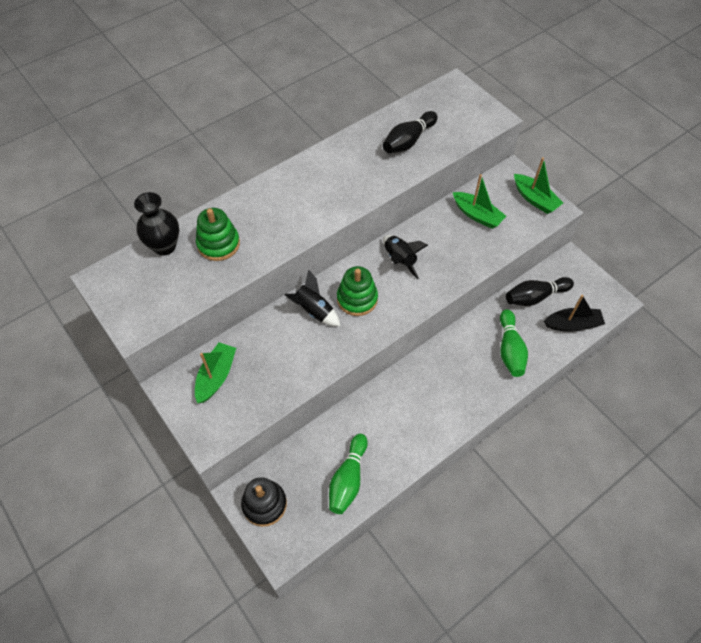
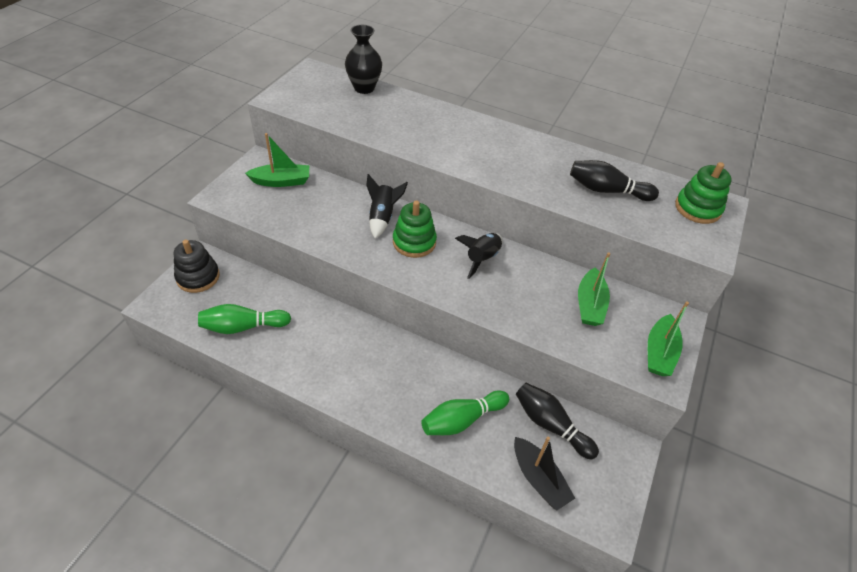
camera: 60 degrees right, 10 degrees down
green stacking toy [196,208,240,261] -> green stacking toy moved to [675,162,732,224]

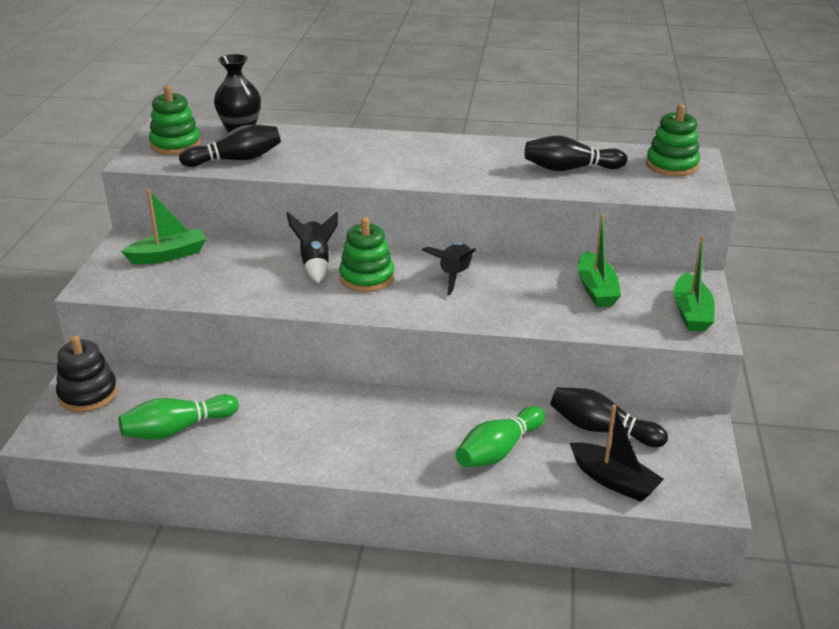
camera: 15 degrees left, 15 degrees down
none -> green stacking toy [149,85,201,155]
none -> black bowling pin [179,124,281,167]

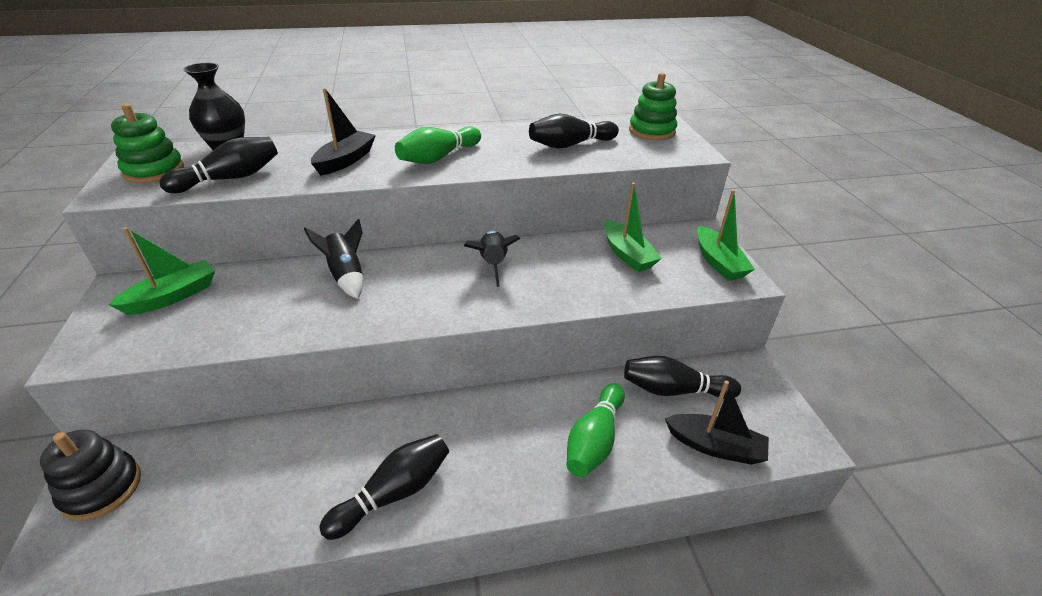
camera: 20 degrees left, 5 degrees up
green bowling pin [118,394,239,440] -> green bowling pin moved to [395,126,481,164]
green stacking toy [339,217,394,292] -> none
none -> black boat [311,88,376,175]
none -> black bowling pin [319,434,449,540]

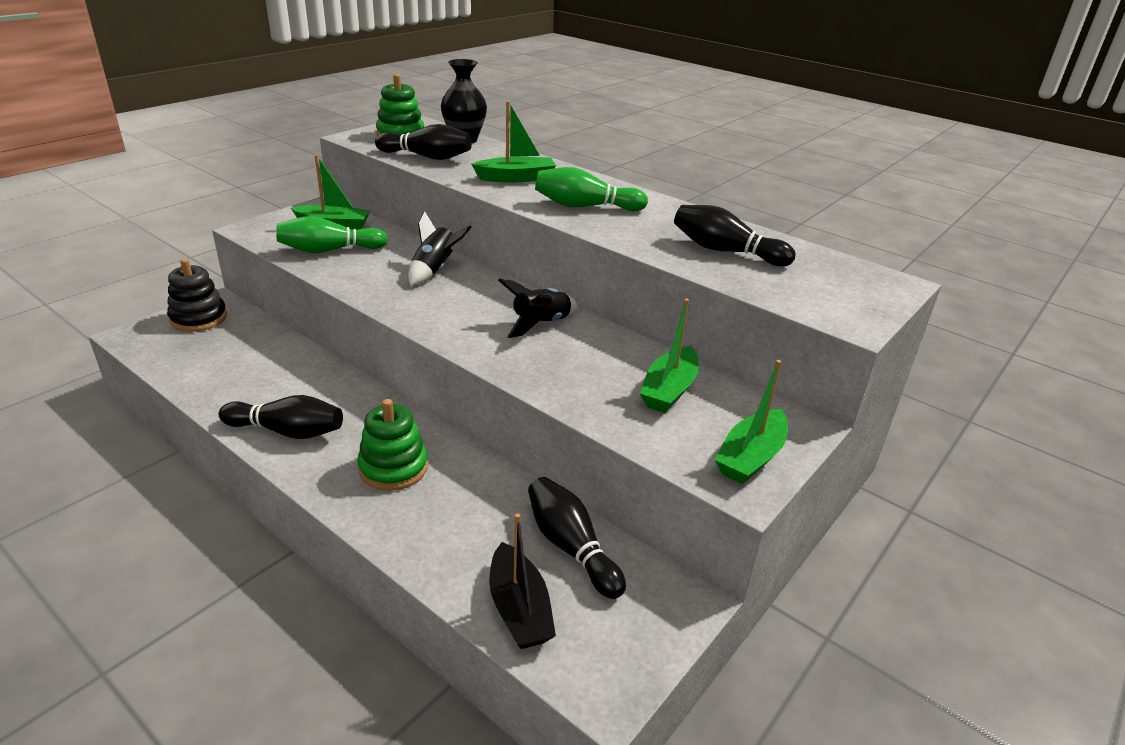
camera: 50 degrees right, 5 degrees down
black boat [311,88,376,175] -> green boat [471,101,556,182]
green bowling pin [567,383,625,477] -> green bowling pin moved to [276,216,388,253]
green stacking toy [629,73,677,140] -> green stacking toy moved to [357,399,428,491]

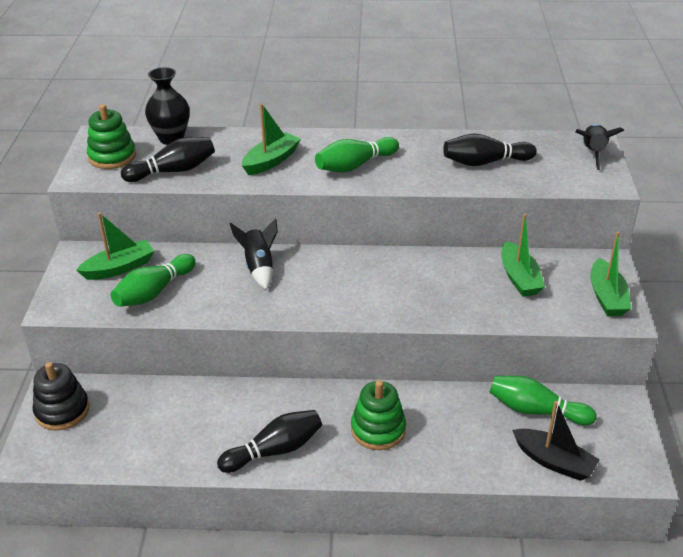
camera: 35 degrees left, 5 degrees up
black rocket [498,278,577,338] -> black rocket moved to [576,124,624,170]
black bowling pin [528,477,626,599] -> green bowling pin [490,376,597,425]

